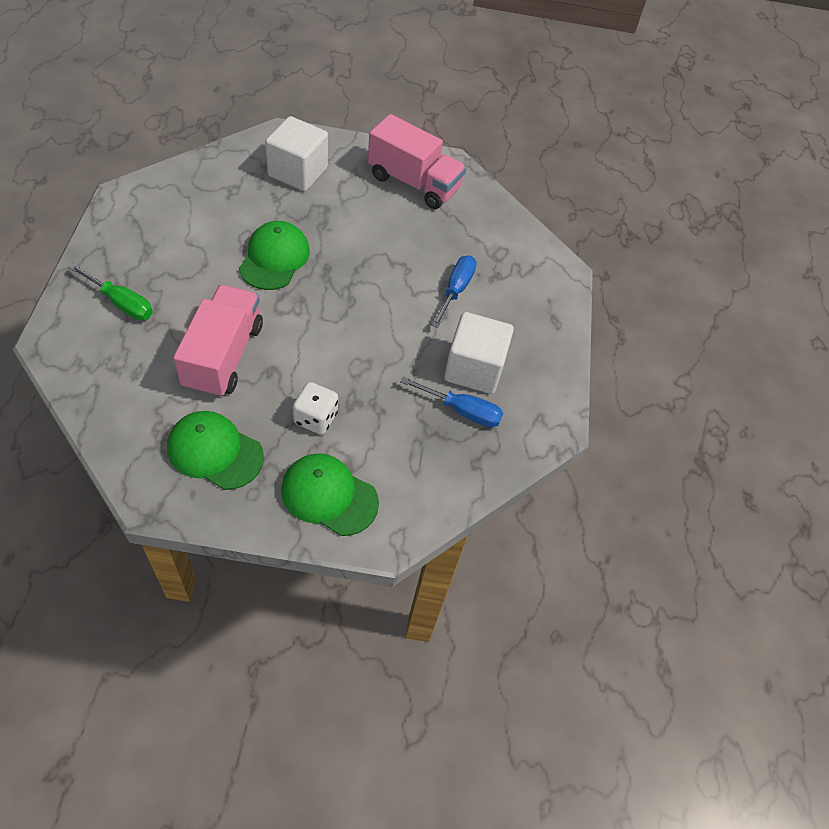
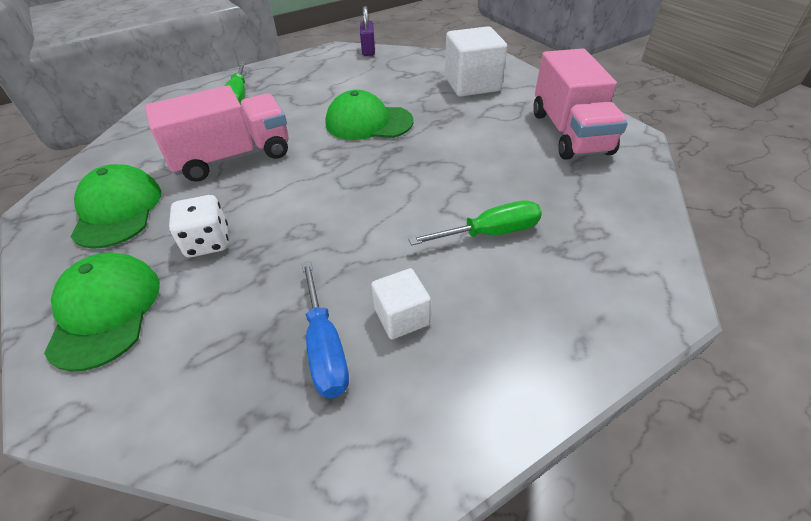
camera: 60 degrees right, 10 degrees down
green cap [239,221,310,290] -> green cap turned 150 degrees counterclockwise [326,90,414,140]
blue screwdriver [432,255,477,328] -> green screwdriver [408,200,542,246]
white cube [444,312,514,394] -> white cube [371,268,431,339], size x0.55
none -> purple padlock [360,6,375,56]

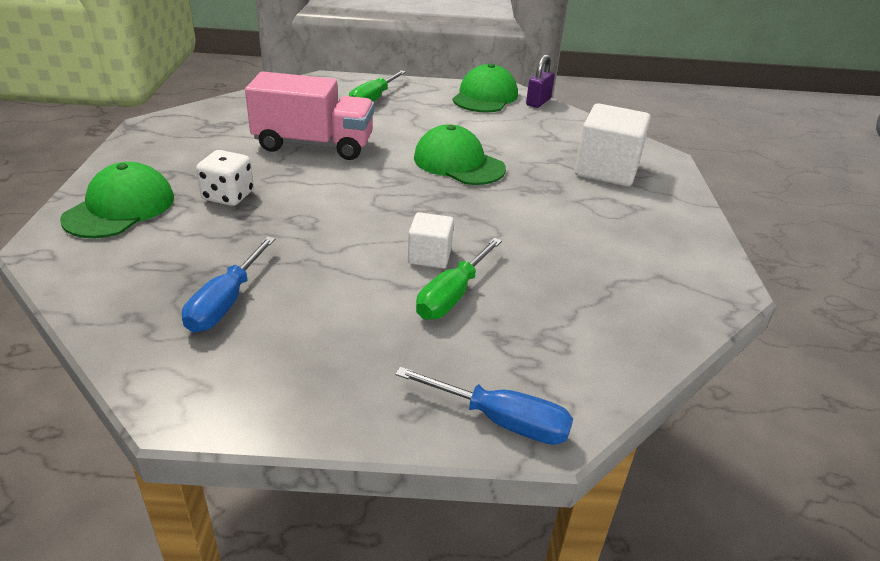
camera: 30 degrees right, 10 degrees down
green cap [71,164,161,249] -> green cap moved to [453,63,518,112]
white cube [371,268,431,339] -> white cube moved to [408,212,454,269]
green screwdriver [408,200,542,246] -> green screwdriver turned 105 degrees clockwise [416,238,502,320]
pink truck [533,48,628,160] -> none
none -> blue screwdriver [395,367,573,445]

